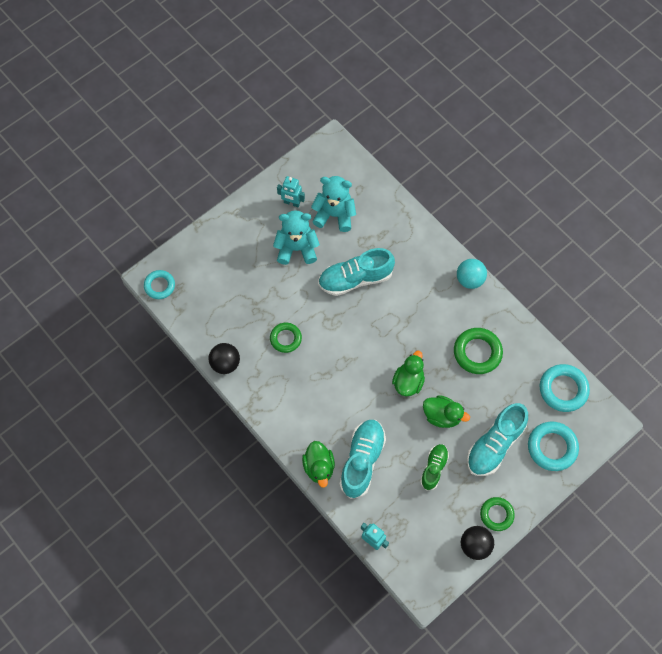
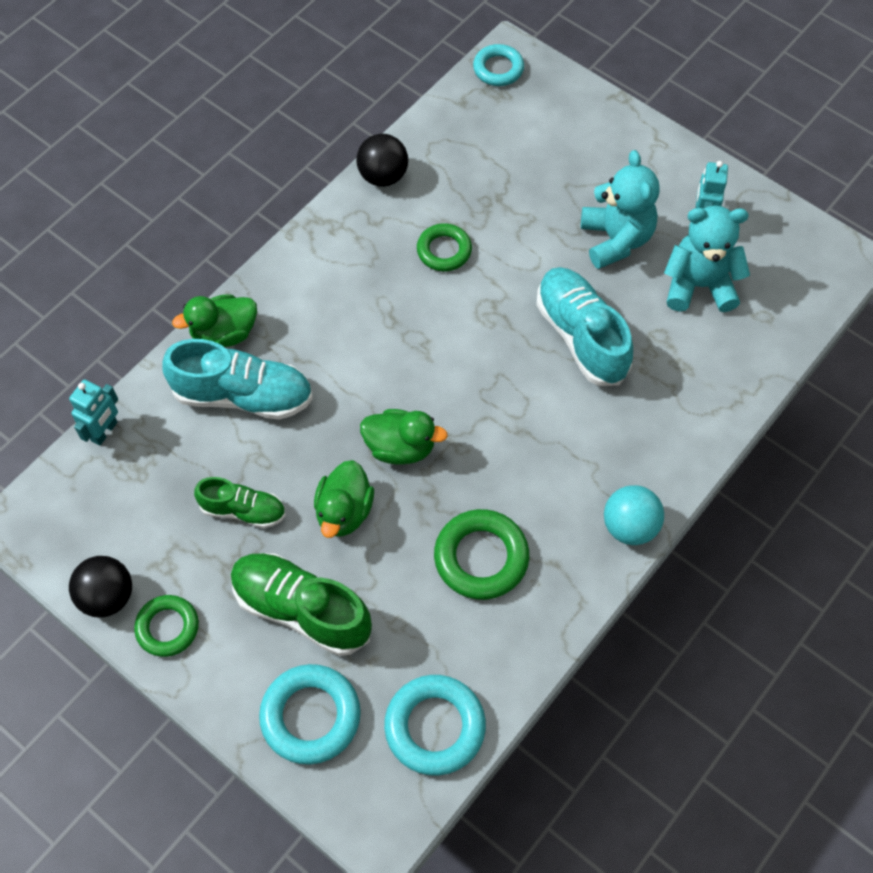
camera: 80 degrees right, 5 degrees down
turquoise teddy bear [311,176,356,232] -> turquoise teddy bear turned 90 degrees counterclockwise [664,205,750,312]
turquoise shoe [467,403,528,476] -> green shoe [231,553,372,656]

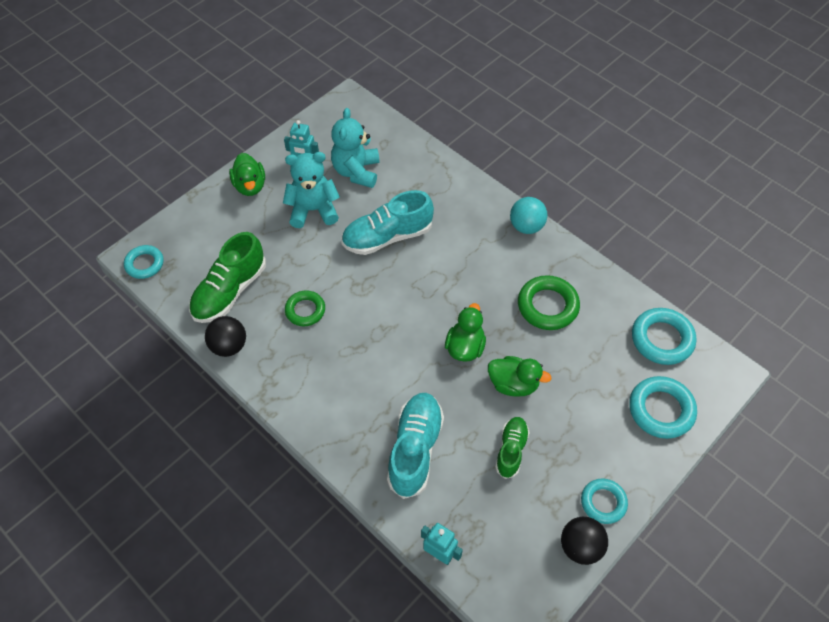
camera: 85 degrees left, 5 degrees down
green ring [134,595,199,657] -> turquoise ring [581,478,628,524]
green duck [172,294,257,347] -> green duck moved to [229,153,265,196]
green shoe [231,553,372,656] -> green shoe moved to [189,232,266,323]

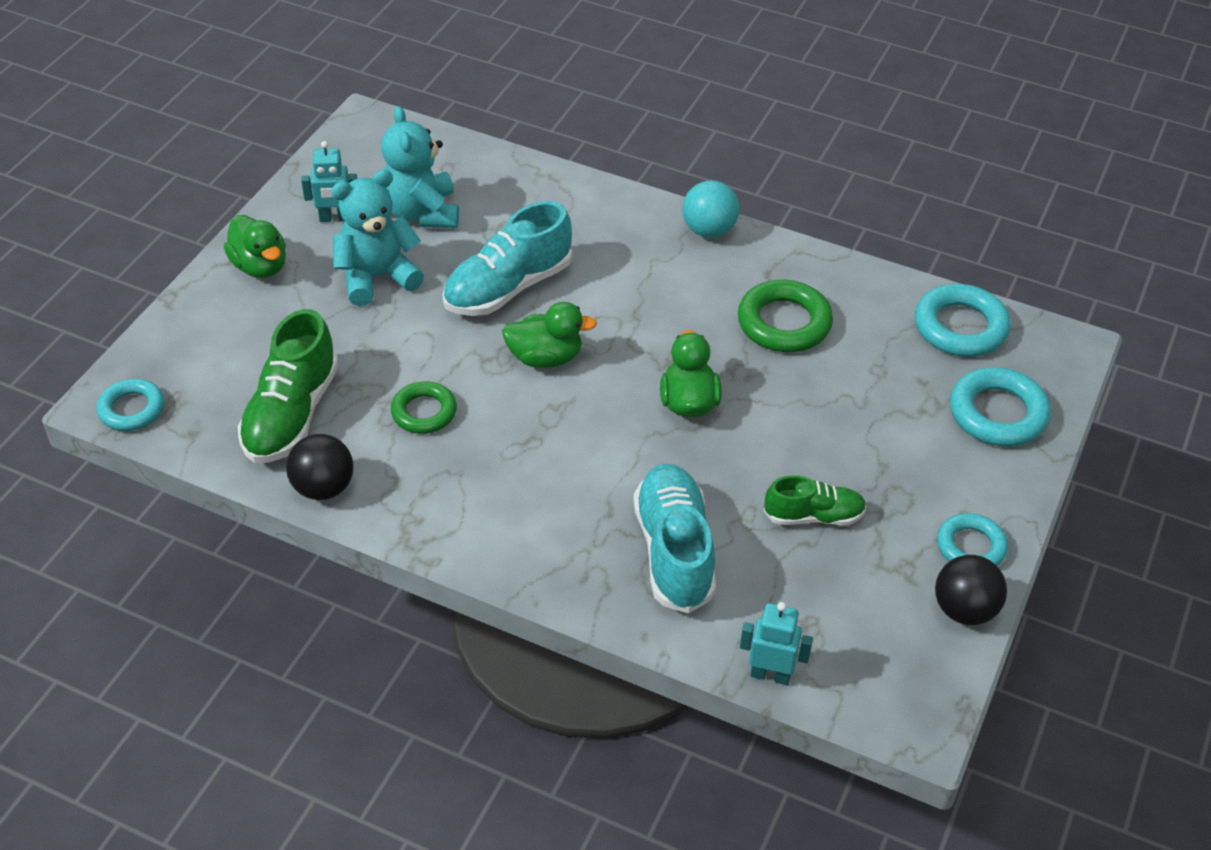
camera: 20 degrees left, 10 degrees down
green duck [488,356,552,396] -> green duck moved to [502,302,597,368]
green shoe [495,417,530,479] -> green shoe turned 90 degrees clockwise [764,475,867,525]

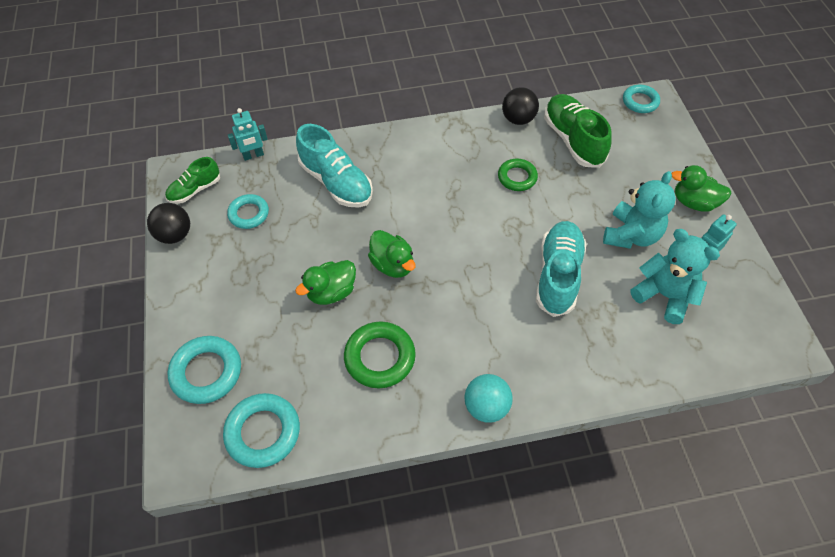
camera: 145 degrees right, 10 degrees up
green duck [502,302,597,368] -> green duck moved to [295,260,356,305]
green shoe [764,475,867,525] -> green shoe moved to [165,157,220,204]
turquoise ring [937,513,1008,566] -> turquoise ring moved to [227,194,269,229]

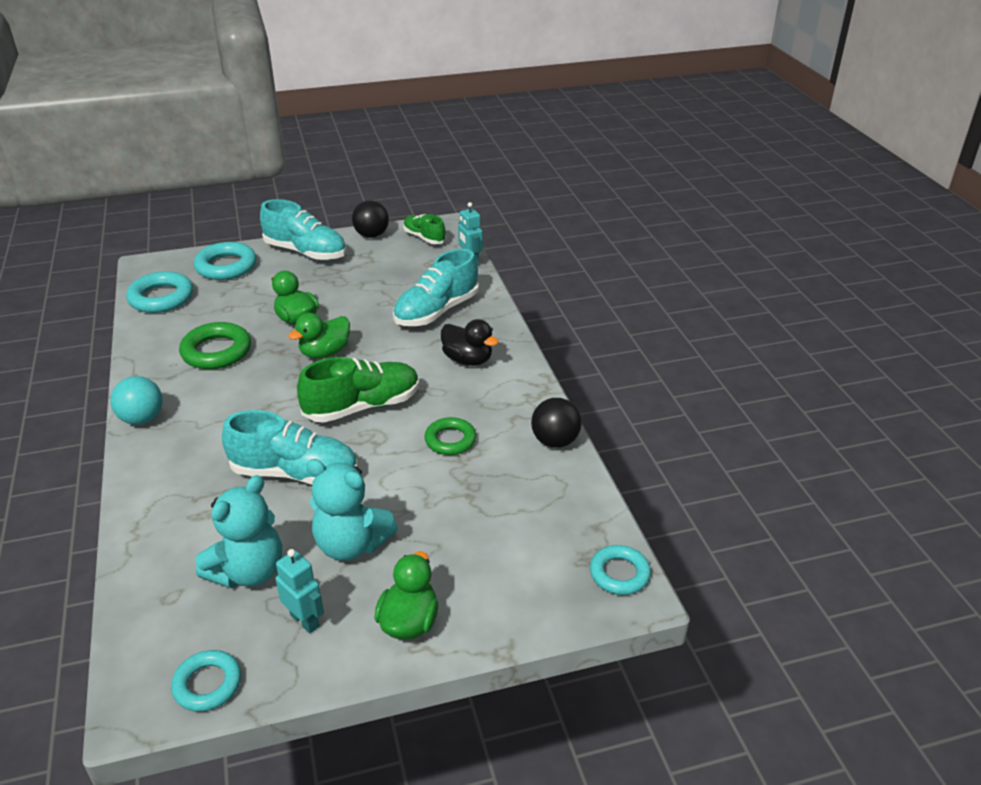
camera: 85 degrees right, 20 degrees down
turquoise ring [227,194,269,229] -> turquoise ring moved to [171,650,241,712]
green shoe [544,94,612,168] -> green shoe moved to [297,357,419,423]
none -> turquoise shoe [260,199,346,260]
none -> black duck [441,319,498,366]

